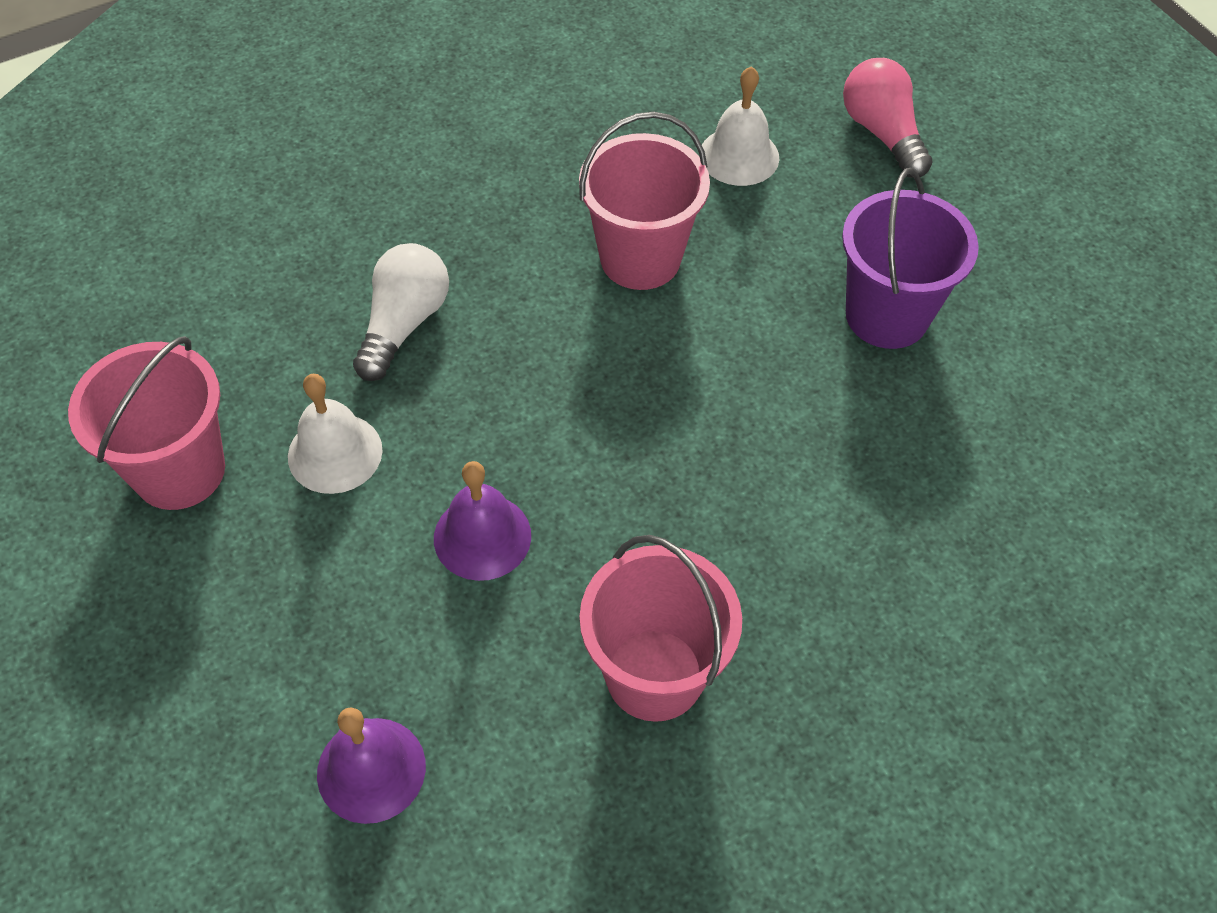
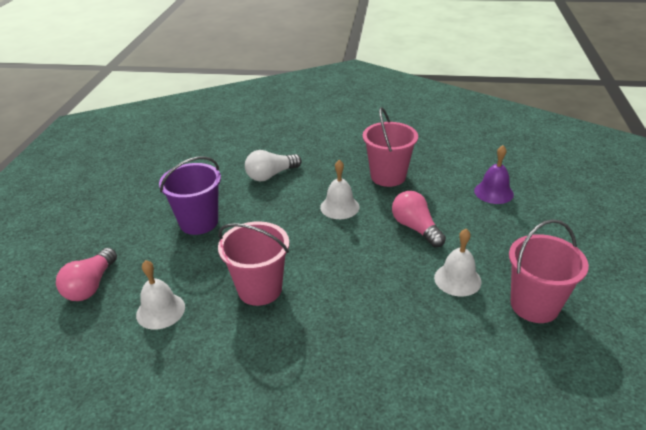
camera: 140 degrees left, 20 degrees down
white light bulb [353,243,449,381] -> white light bulb moved to [245,150,302,181]
purple bell [434,461,531,581] -> pink light bulb [392,191,446,248]
none -> white bell [320,160,359,219]

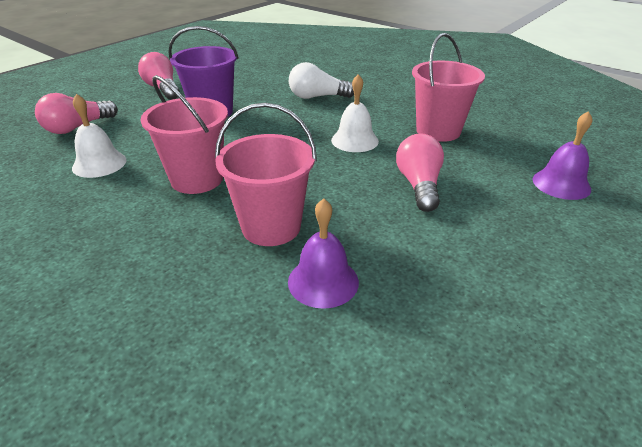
camera: 30 degrees right, 0 degrees up
white bell [434,229,481,296] -> none
pink bucket [509,219,589,323] -> pink bucket moved to [215,103,317,246]
none -> pink light bulb [138,52,180,100]
none -> purple bell [288,198,359,309]

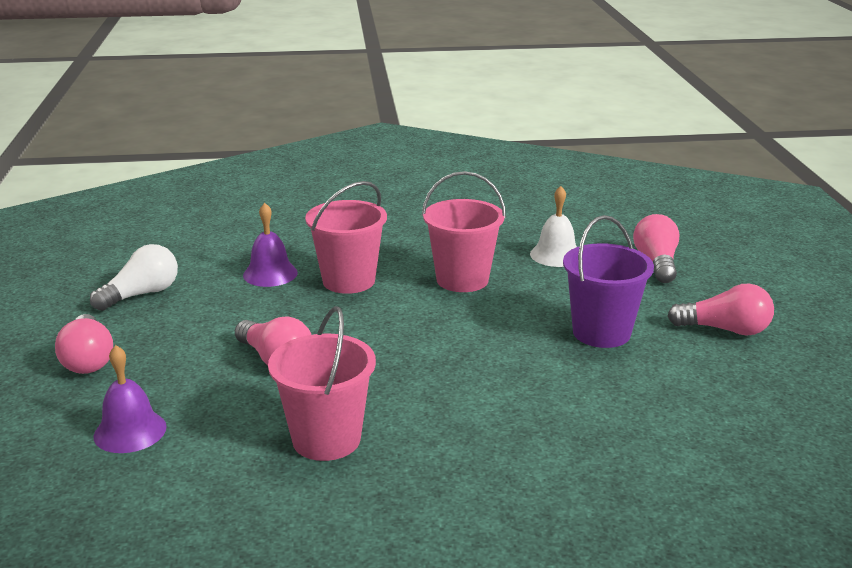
camera: 135 degrees right, 10 degrees down
white light bulb [289,62,354,99] -> white light bulb moved to [90,244,178,311]
white bell [331,74,379,152] -> none
none -> pink light bulb [55,314,113,374]

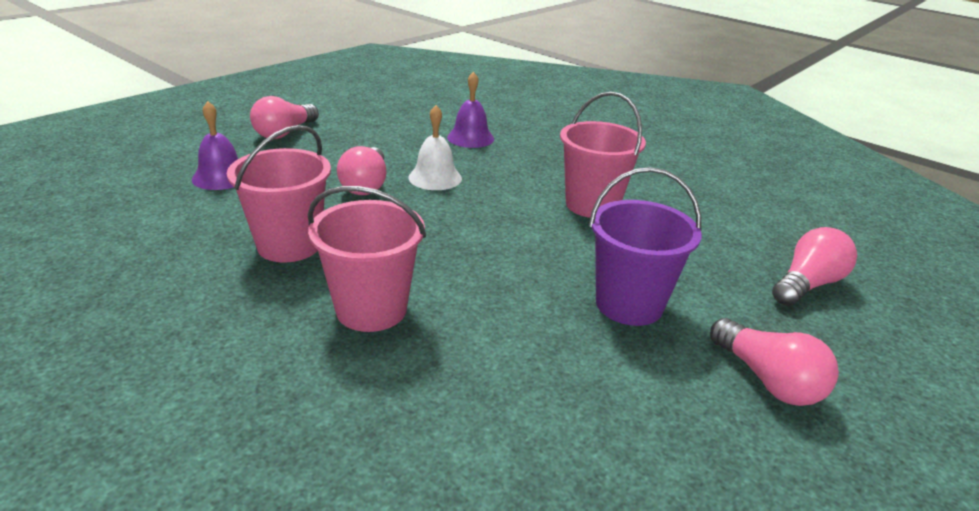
camera: 45 degrees right, 5 degrees up
white light bulb [90,244,178,311] -> none
pink bucket [305,181,387,294] -> pink bucket moved to [308,186,426,332]
white bell [530,186,577,267] -> white bell moved to [408,105,462,190]

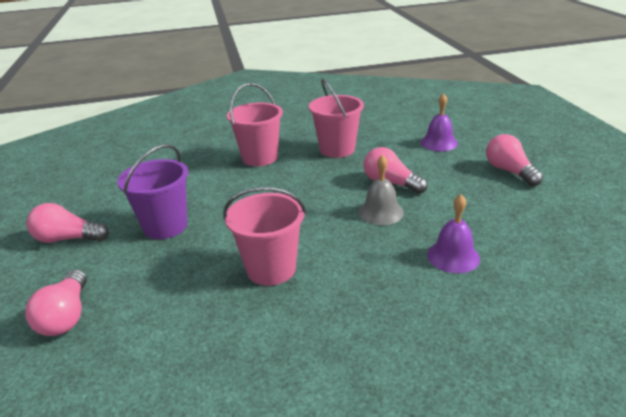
camera: 130 degrees right, 0 degrees up
white bell [408,105,462,190] -> grey bell [358,155,404,225]

